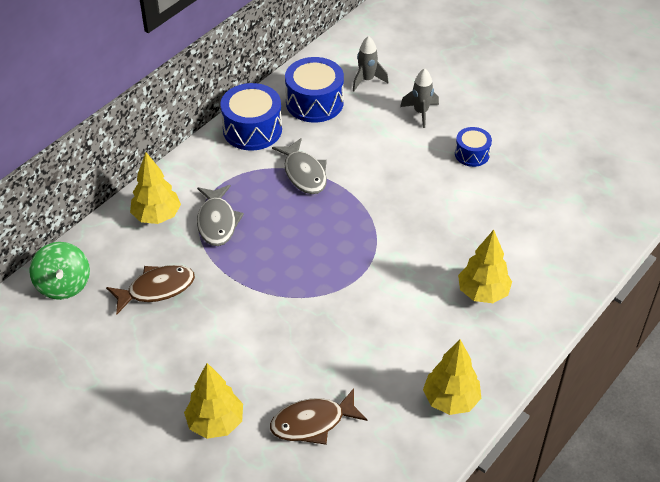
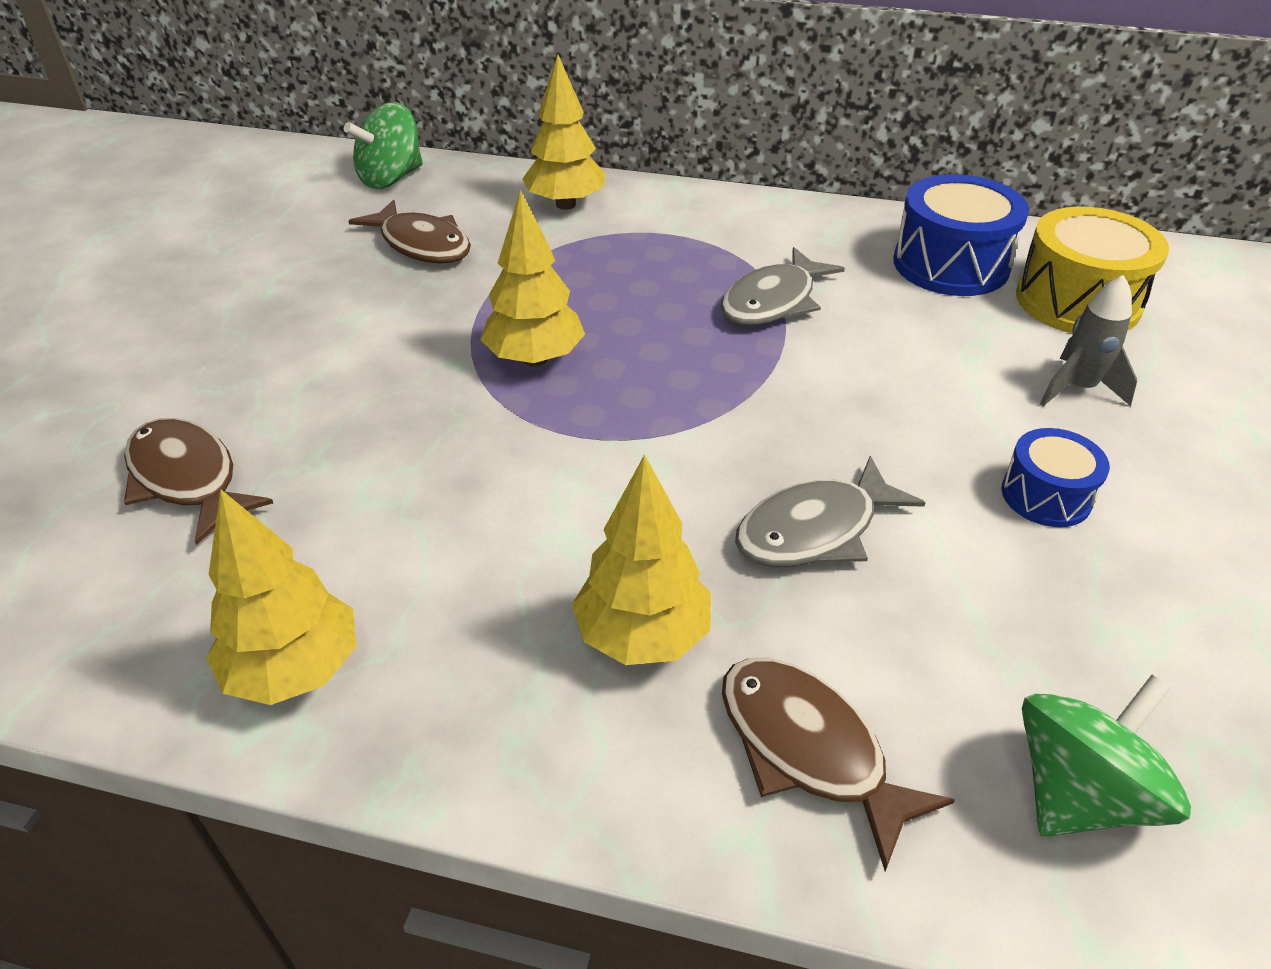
camera: 65 degrees right, 5 degrees down
yellow tree [184,363,243,439] -> yellow tree moved to [480,190,585,367]
grey fish [197,185,244,246] -> grey fish moved to [735,456,925,567]
blue drum [220,83,282,151] -> none
grey rocket [353,36,389,91] -> yellow drum [1016,206,1169,333]
none -> brown fish [722,658,955,871]
none -> green spinning top [1022,675,1191,837]

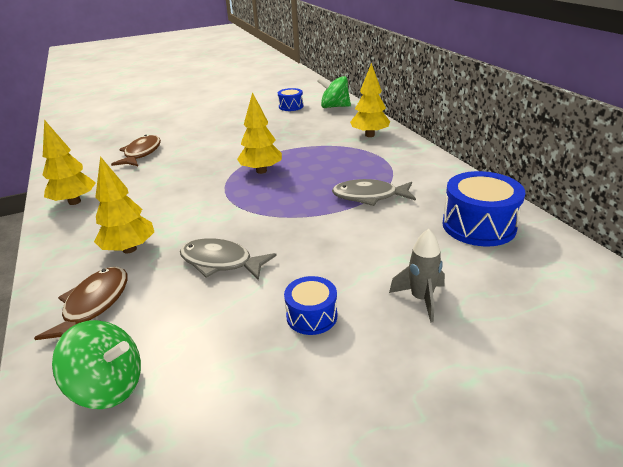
camera: 55 degrees right, 10 degrees down
brown fish [349,200,471,263] -> none
yellow drum [1016,206,1169,333] -> none
none -> blue drum [278,88,303,111]

